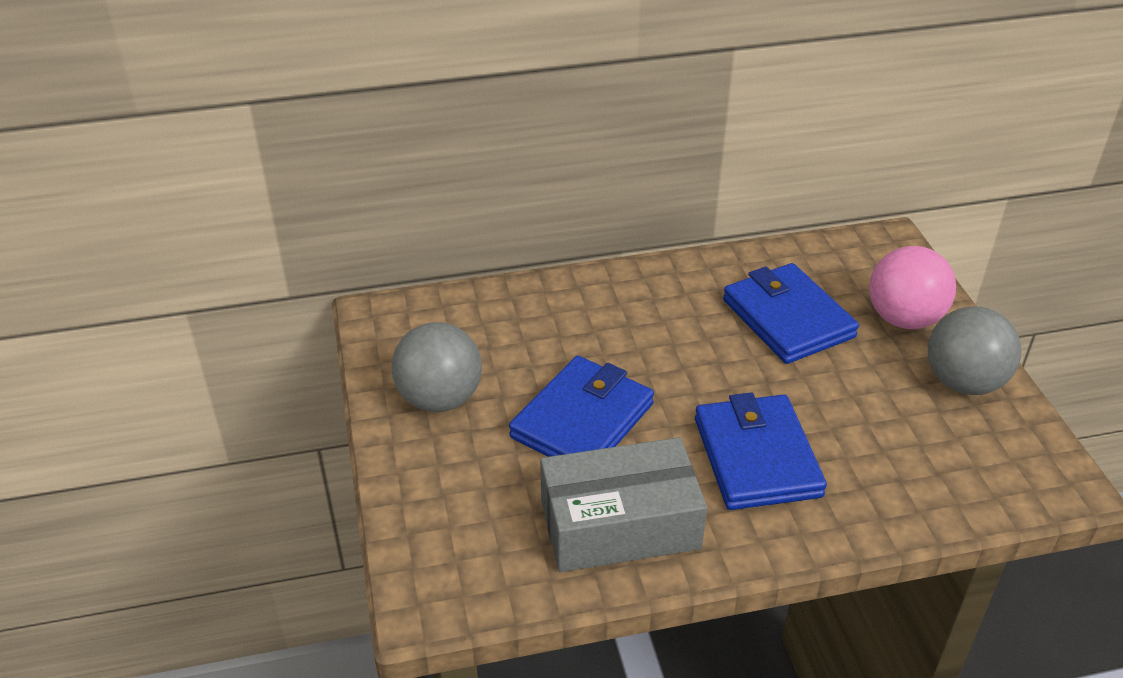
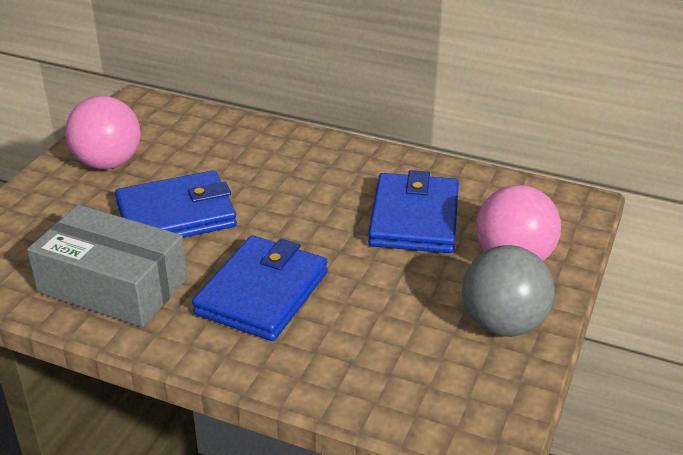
camera: 35 degrees right, 5 degrees down
grey ball [391,322,482,412] -> pink ball [65,96,141,169]

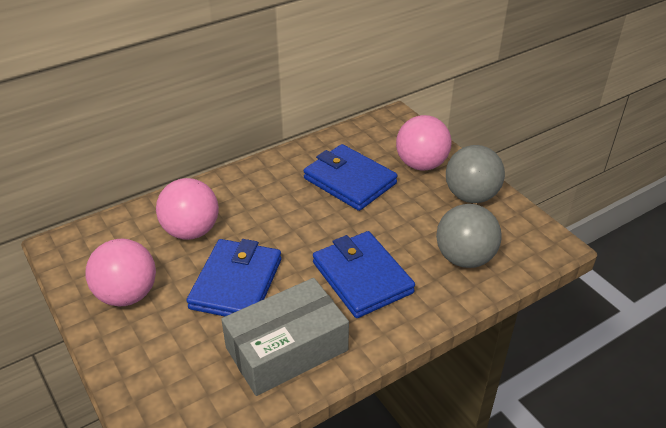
camera: 55 degrees left, 5 degrees up
none -> pink ball [156,178,219,240]
none -> grey ball [436,204,502,268]

